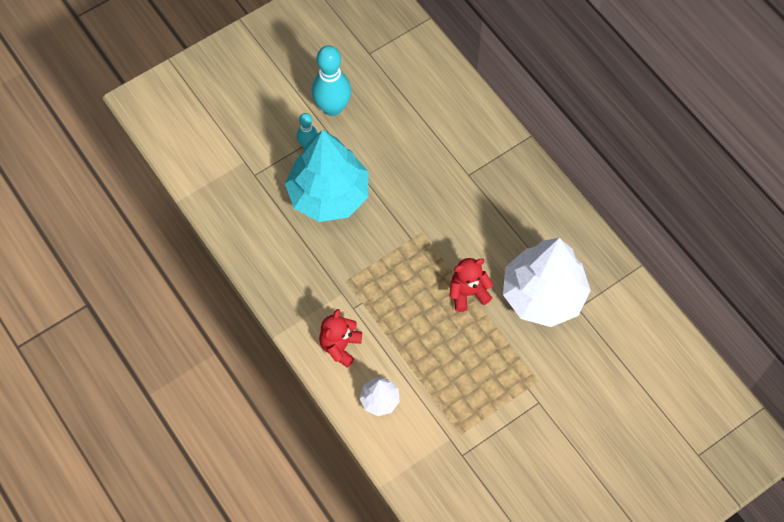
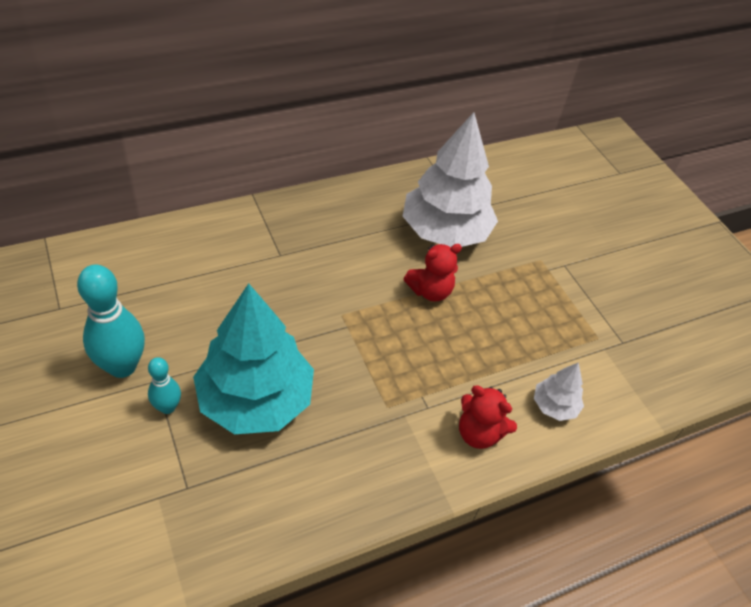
camera: 85 degrees left, 15 degrees down
red teddy bear [450,258,493,312] -> red teddy bear turned 105 degrees counterclockwise [404,244,462,301]

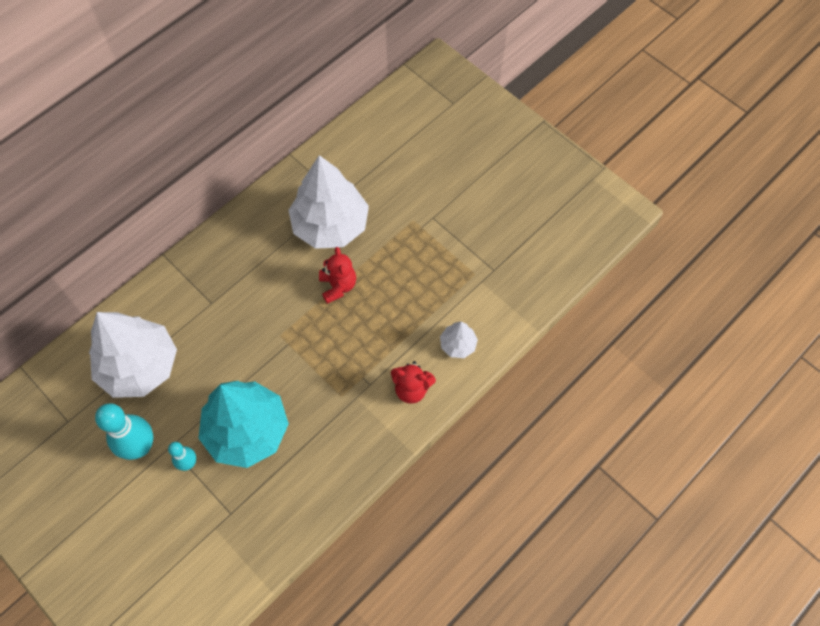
camera: 15 degrees left, 15 degrees up
red teddy bear [404,244,462,301] -> red teddy bear turned 60 degrees counterclockwise [319,247,356,304]
none -> white tree [89,312,177,398]

